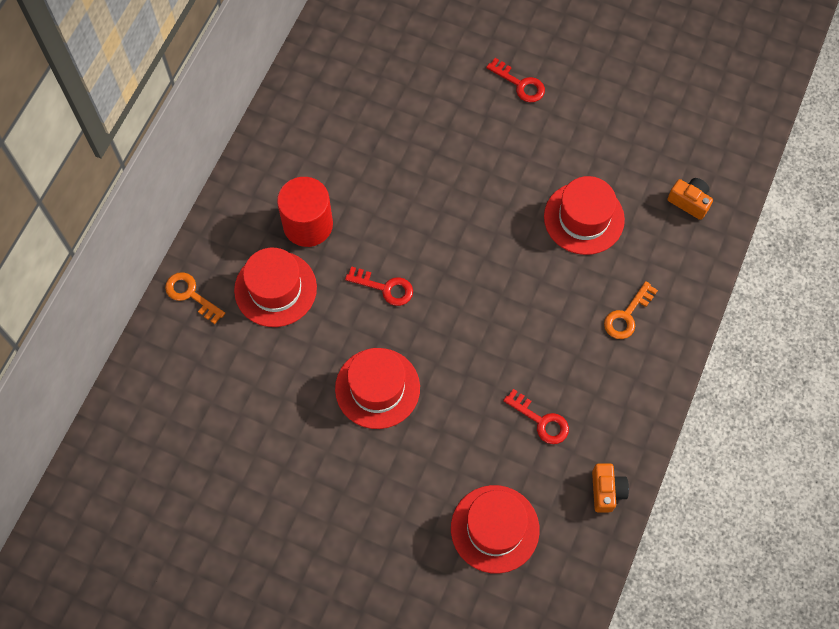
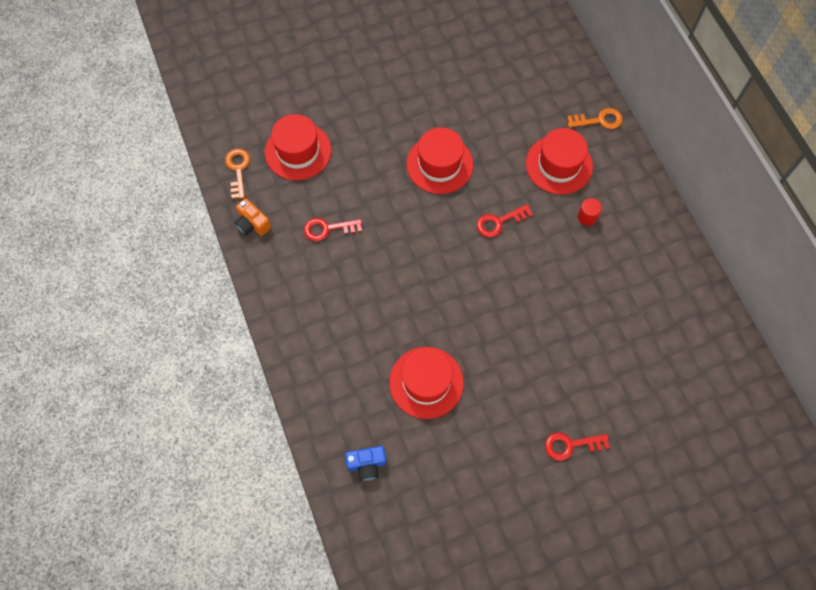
camera: 135 degrees right, 0 degrees up
red cylinder [277,177,333,247] -> red cylinder [578,198,602,226], size x0.46
orange key [604,281,658,339] -> orange key moved to [225,149,250,199]
orange camera [668,178,713,220] -> blue camera [345,446,386,481]

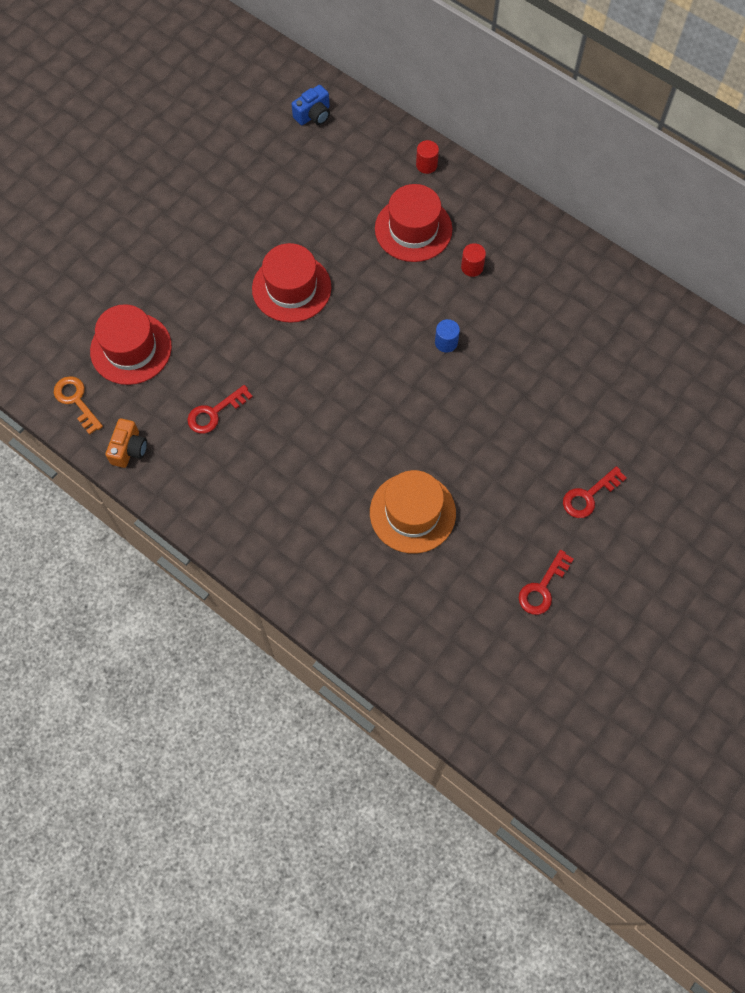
camera: 30 degrees left, 0 degrees up
orange camera [235,198,271,236] -> orange camera turned 90 degrees counterclockwise [105,418,147,468]
blue camera [345,446,386,481] -> blue camera moved to [292,85,330,125]
red hat [389,347,464,419] -> orange hat [370,470,456,554]
red key [477,204,533,237] -> red key moved to [519,550,574,615]
orange key [567,108,623,129] -> red cylinder [416,140,439,174]
none -> blue cylinder [435,319,460,353]

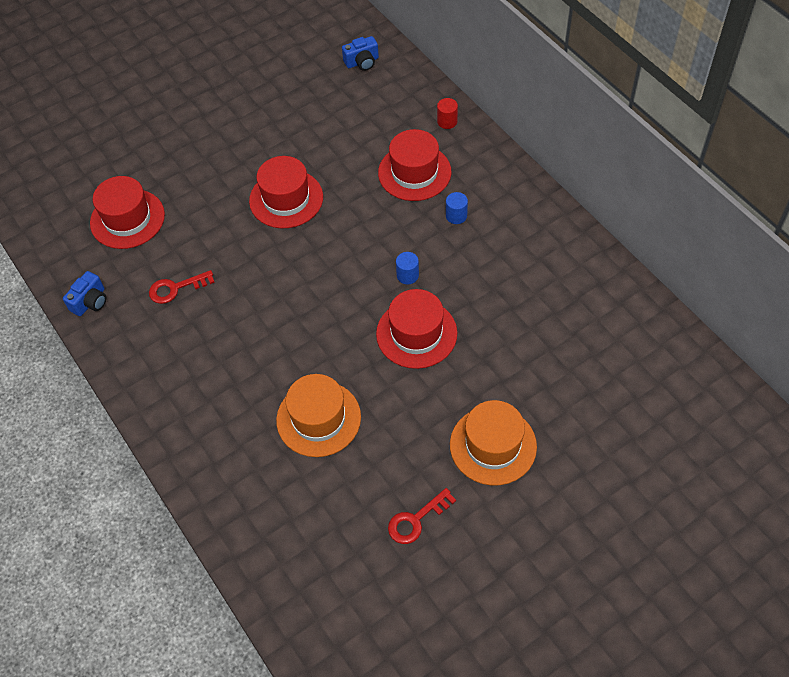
camera: 20 degrees right, 10 degrees down
orange key [54,376,103,435] -> none
orange camera [105,418,147,468] -> blue camera [63,271,106,316]
red cylinder [461,243,486,277] -> blue cylinder [446,192,468,224]
red key [563,466,626,518] -> orange hat [450,400,537,485]
none -> red hat [376,289,457,369]

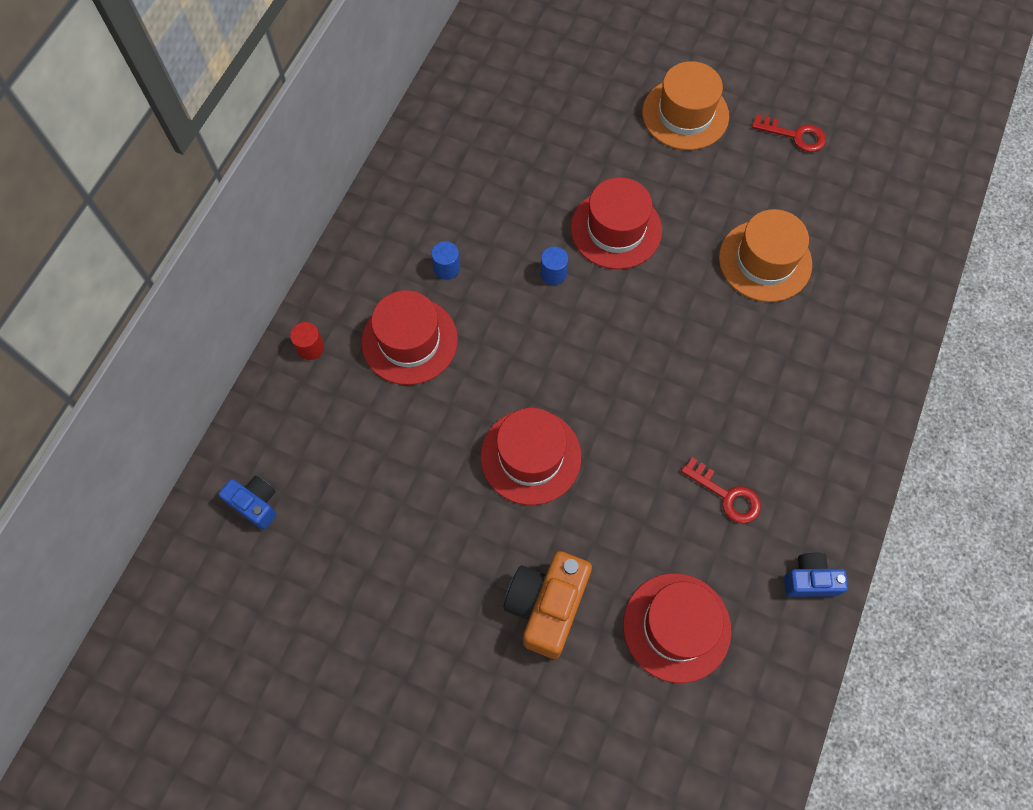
camera: 125 degrees left, 10 degrees up
none -> orange camera [503,551,592,659]

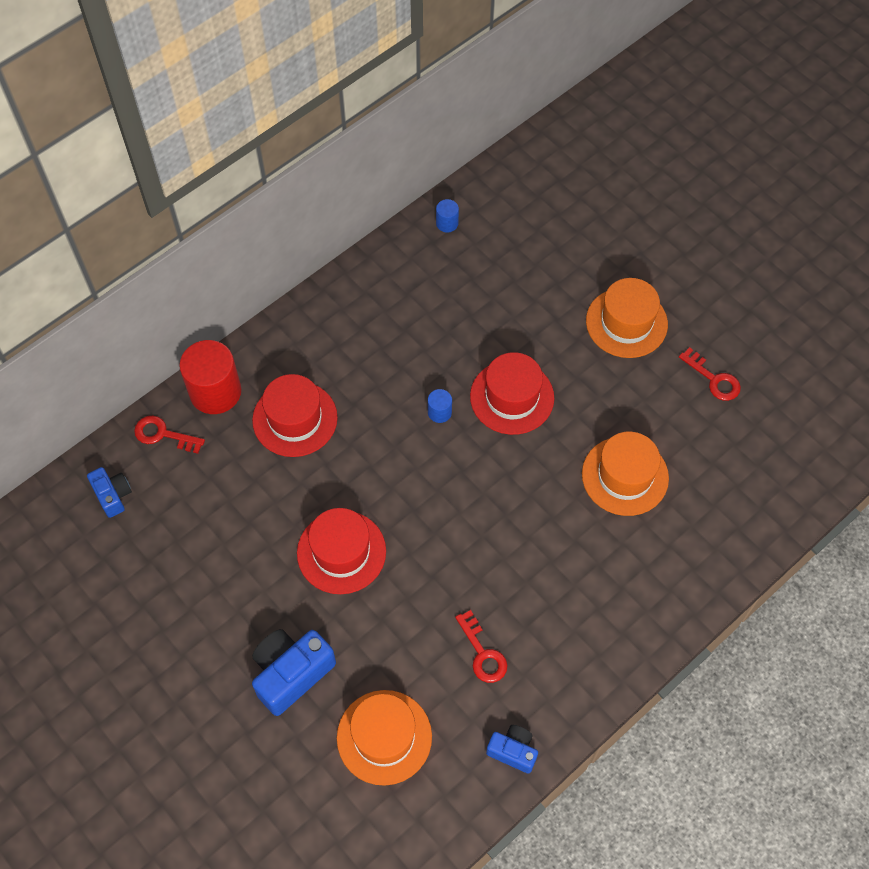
camera: 25 degrees right, 5 degrees down
red cylinder [290,322,324,360] -> red cylinder [179,340,241,414], size x2.17
blue cylinder [431,241,460,280] -> blue cylinder moved to [436,199,459,233]
orange camera [503,551,592,659] -> blue camera [252,629,336,716]
red hat [623,573,732,683] -> orange hat [337,690,432,786]
none -> red key [134,416,205,454]

